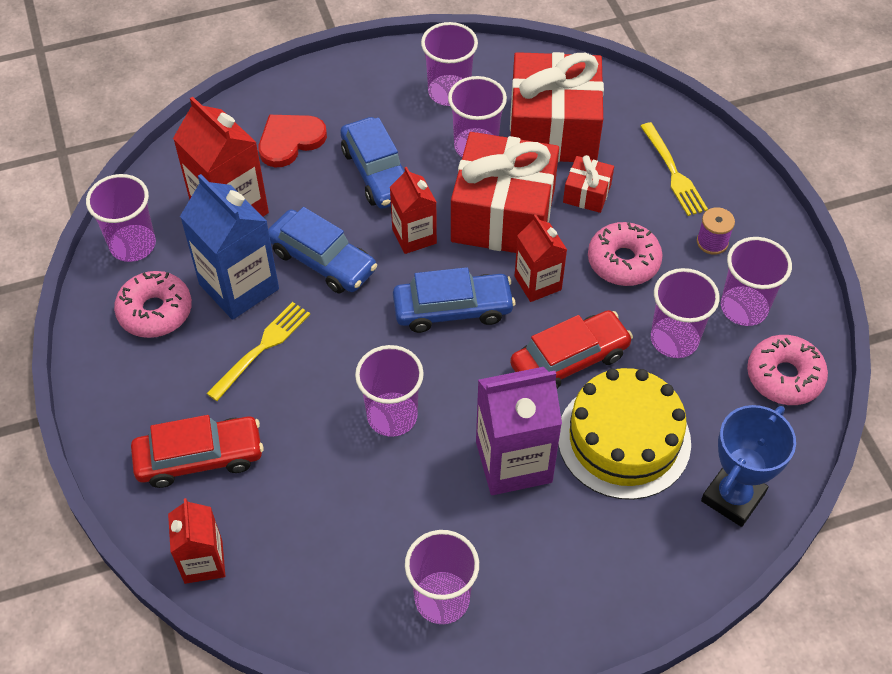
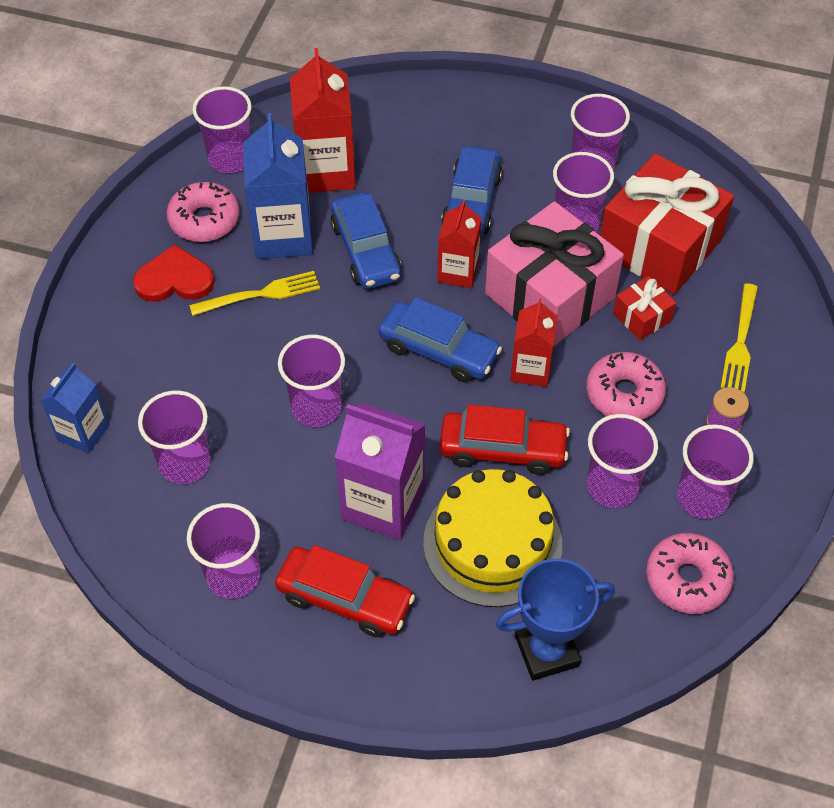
camera: 35 degrees right, 0 degrees up
red car [131,415,264,488] -> red car moved to [275,545,415,637]
red carton [168,498,225,584] -> blue carton [40,363,110,453]
red heart [259,115,327,167] -> red heart moved to [133,244,215,302]
red gift [451,132,559,253] -> pink gift [485,201,624,346]
none -> purple cup [138,391,210,484]

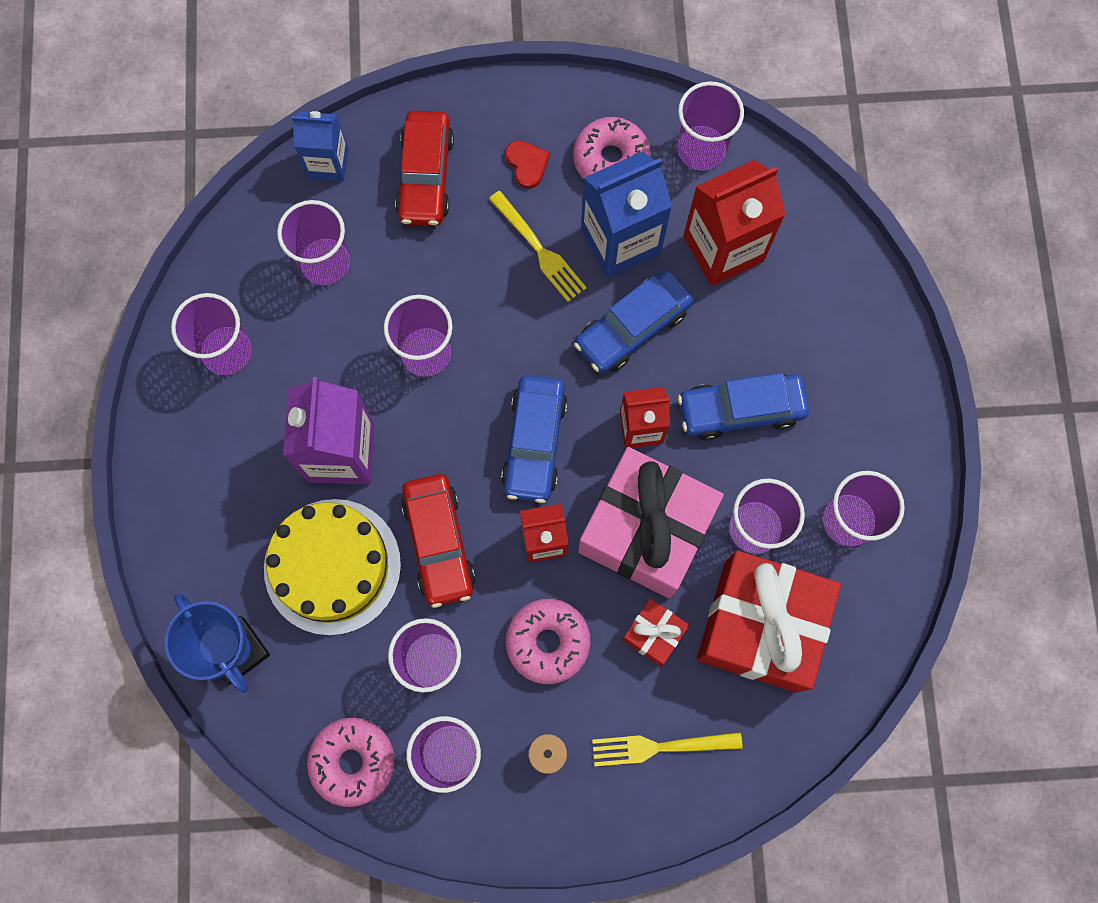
camera: 70 degrees right, 20 degrees up
red heart [133,244,215,302] -> red heart [505,140,550,189], size x0.63
red car [275,545,415,637] -> red car moved to [395,111,454,226]

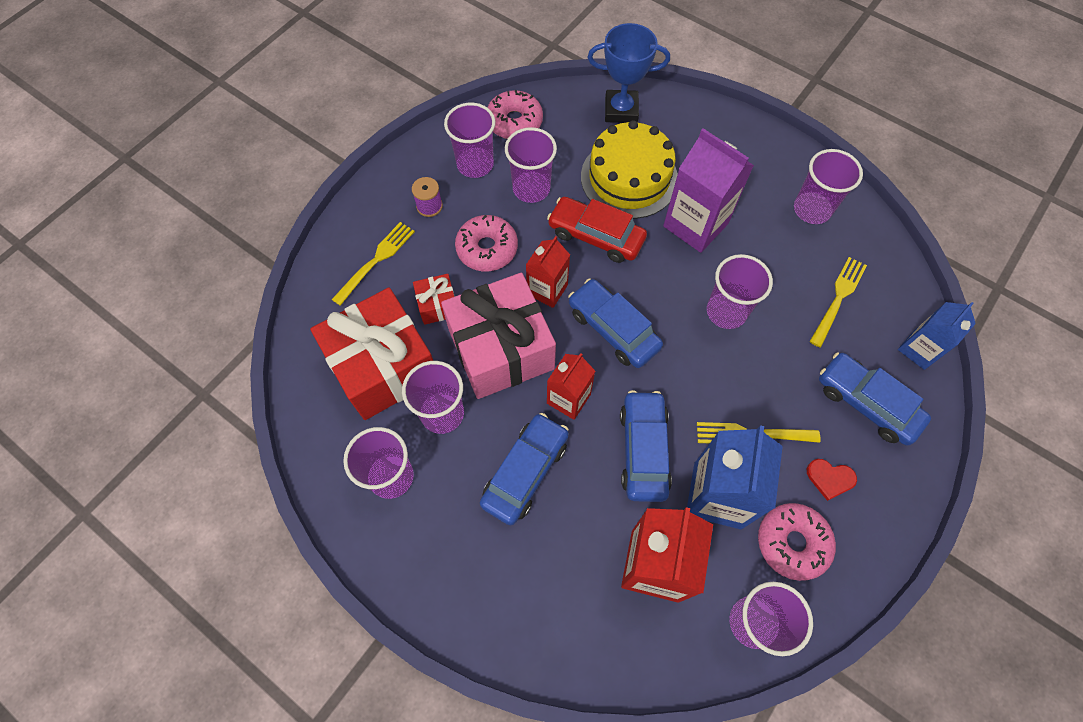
camera: 130 degrees right, 10 degrees down
purple cup [277,200,350,285] -> yellow fork [809,257,867,348]
red car [395,111,454,226] -> blue car [819,352,931,445]

